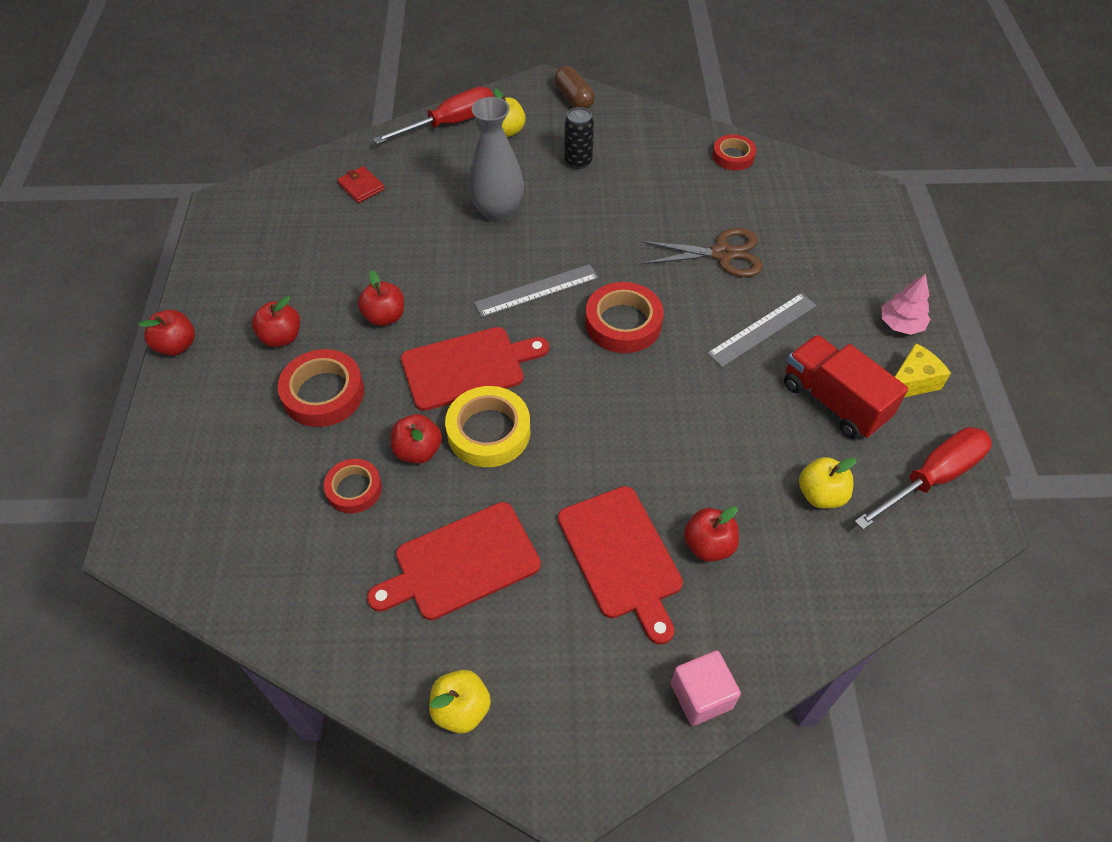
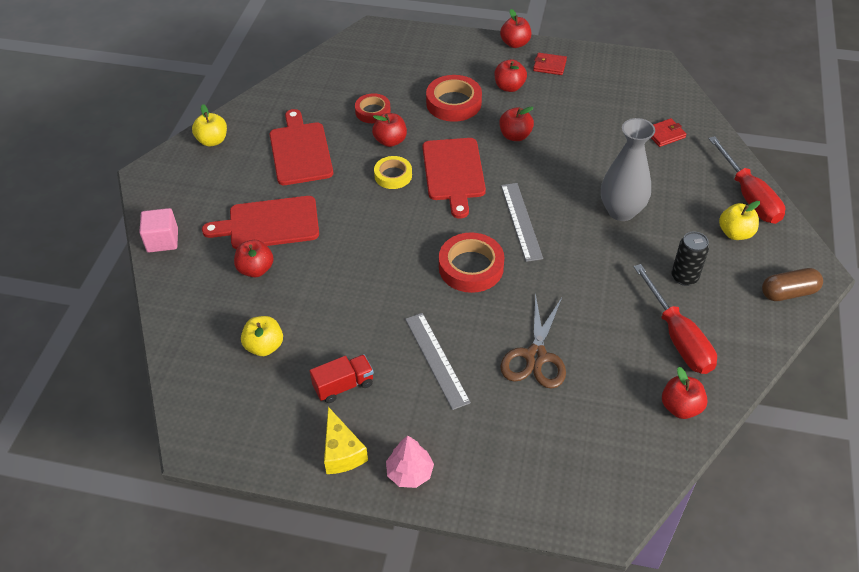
camera: 105 degrees right, 5 degrees down
yellow tape [445,386,530,467] -> yellow tape [374,156,412,189], size x0.63
red tape [713,134,756,171] -> red apple [662,367,708,419]
red truck [784,335,908,439] -> red truck [310,355,374,403], size x0.62
red screwdriver [854,427,992,530] -> red screwdriver moved to [633,264,717,374]
none -> red wallet [533,53,567,75]

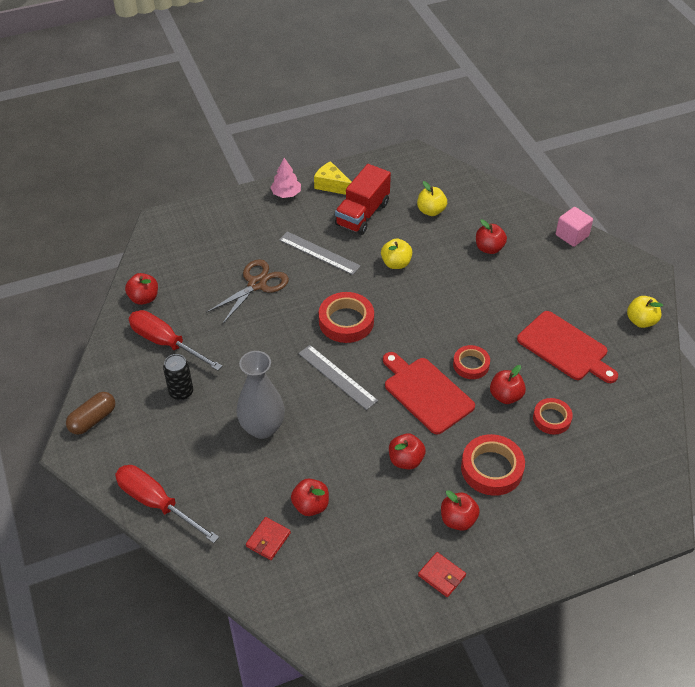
camera: 145 degrees right, 0 degrees up
red cutting board [202,196,319,249] -> none
red truck [310,355,374,403] -> red truck [335,164,391,235], size x1.62
yellow tape [374,156,412,189] -> red tape [453,345,490,379]
red apple [500,9,531,48] -> red apple moved to [291,478,329,516]
brown scissors [500,293,566,389] -> brown scissors turned 60 degrees clockwise [206,259,289,324]
red wallet [533,53,567,75] -> red wallet turned 60 degrees clockwise [418,552,466,597]
yellow apple [719,201,760,240] -> yellow apple moved to [381,238,412,269]

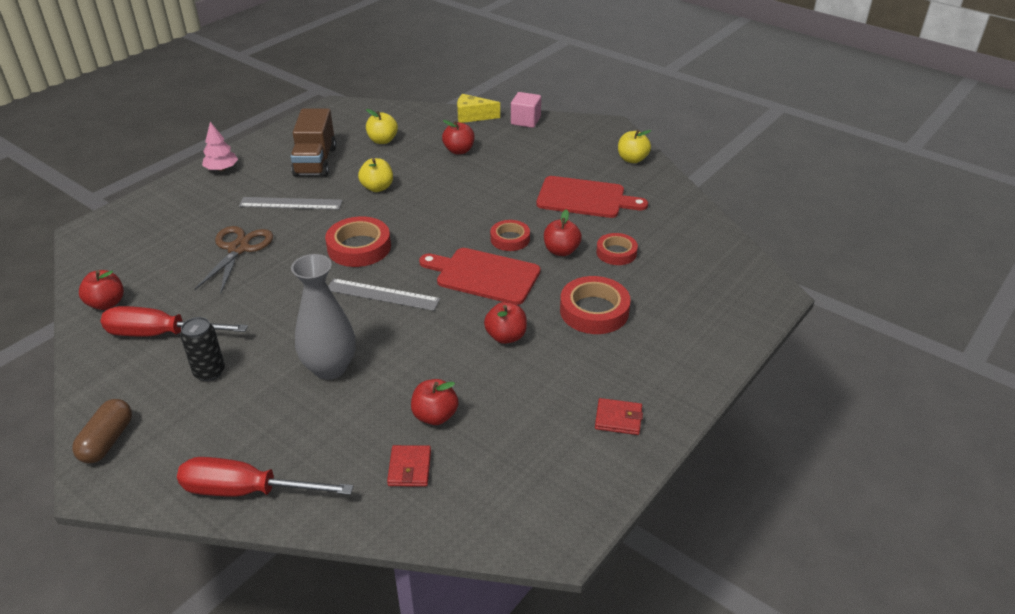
camera: 30 degrees left, 10 degrees down
yellow cheese [314,161,351,195] -> yellow cheese moved to [457,94,500,123]
red truck [335,164,391,235] -> brown truck [291,109,336,177]
red apple [441,490,480,531] -> none

